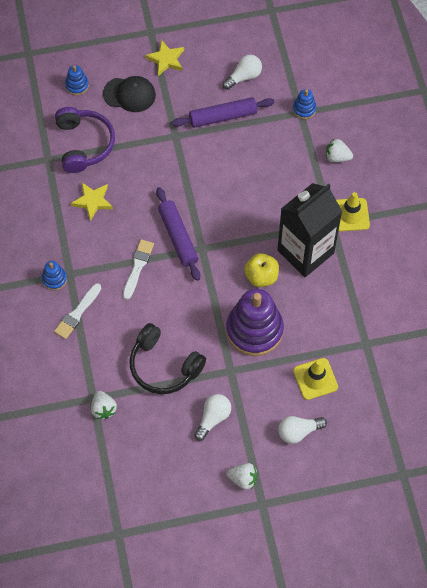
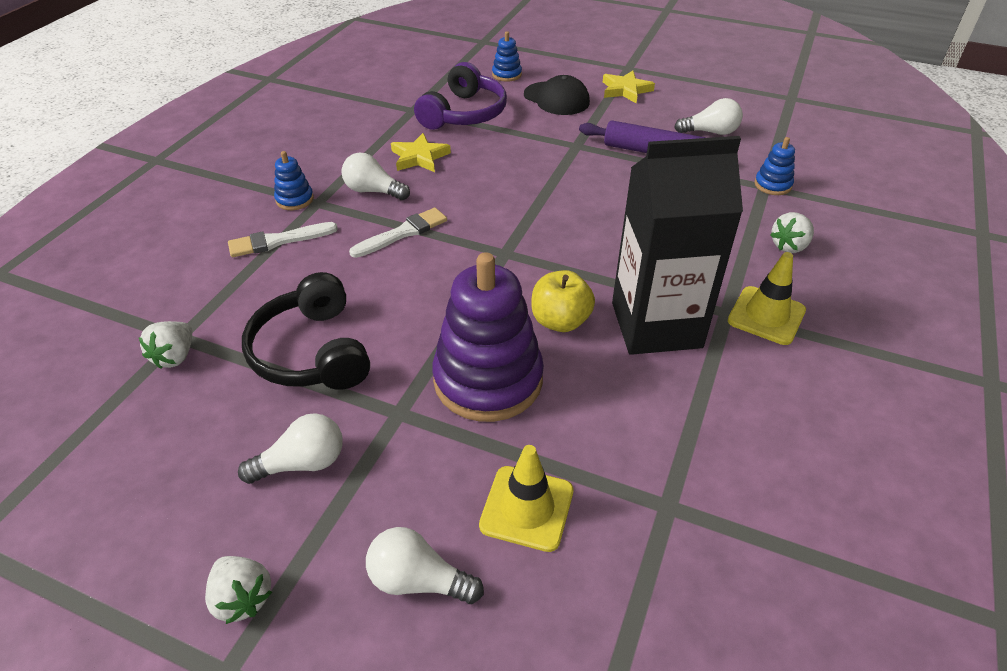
camera: 35 degrees right, 20 degrees down
purple rolling pin [156,187,200,281] -> none
white strawberry [326,139,353,162] -> white strawberry turned 90 degrees counterclockwise [770,212,814,253]
none -> white light bulb [341,153,410,200]

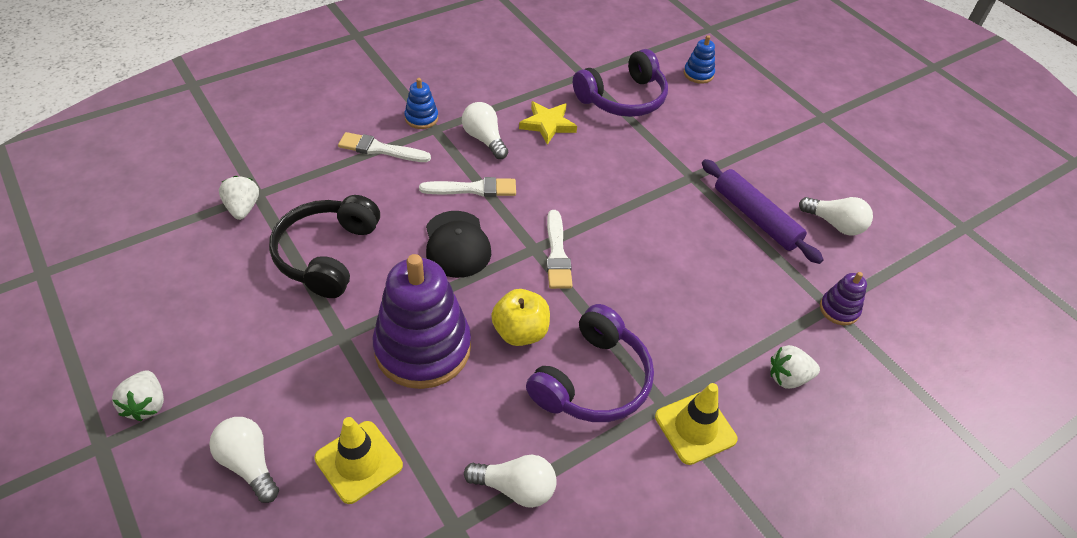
camera: 30 degrees right, 5 degrees up
white strawberry [139,321,192,369] -> white strawberry turned 120 degrees clockwise [219,176,259,220]
white light bulb [238,413,343,484] -> white light bulb moved to [464,455,557,508]
black cap [524,75,590,115] -> black cap moved to [426,211,491,278]
yellow star [603,71,655,103] -> none
black carton [612,136,743,355] -> purple headphones [526,304,654,422]
blue stacking toy [755,137,795,195] -> purple stacking toy [820,272,867,325]
none -> white brush [546,210,573,289]

